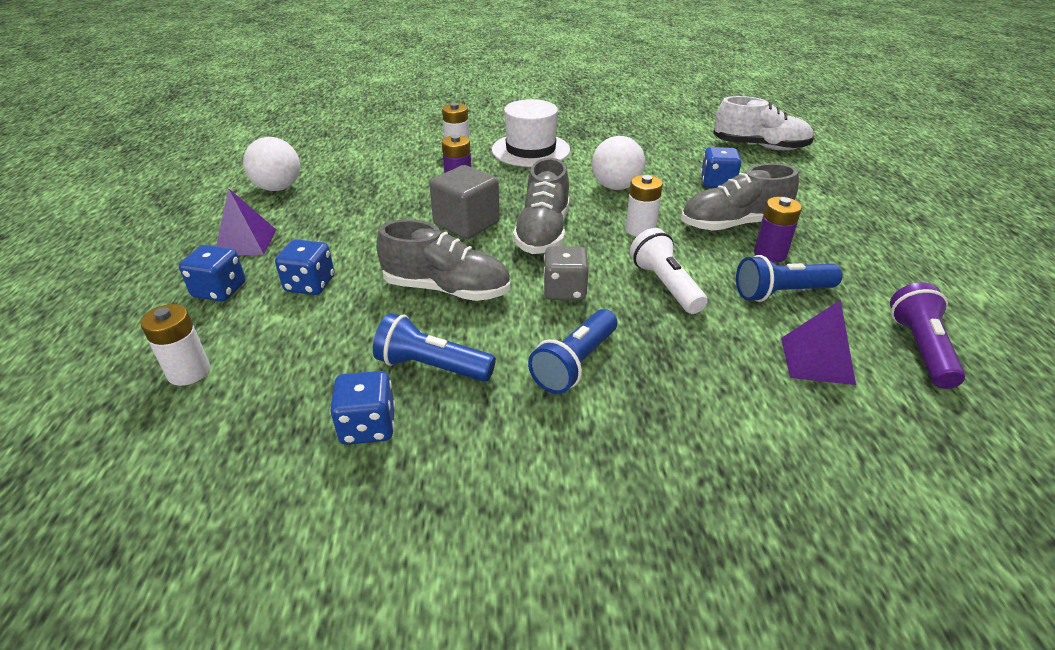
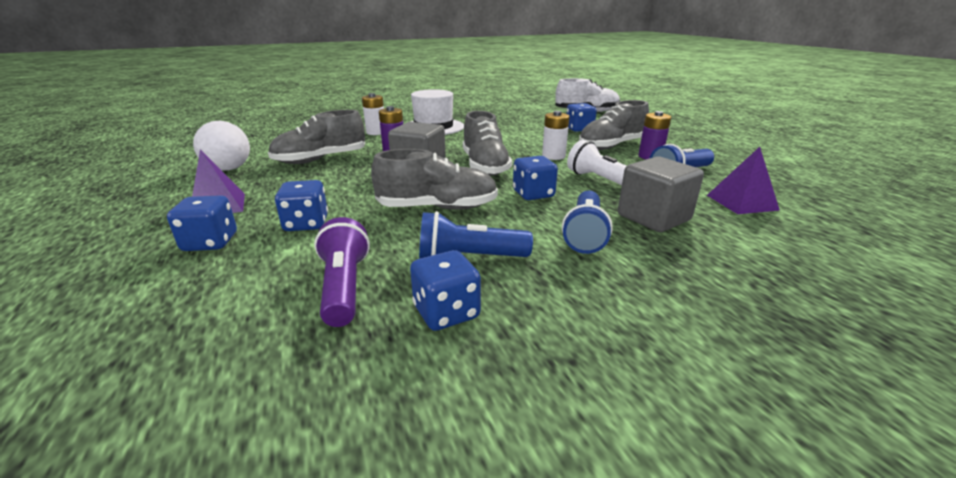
camera: 20 degrees left, 10 degrees down
white battery [140,304,210,386] -> none
grey dice [543,246,589,300] -> blue dice [513,156,558,200]
white ball [592,136,645,190] -> none
purple flashlight [890,283,965,389] -> purple flashlight moved to [314,217,370,327]
none -> grey shoe [268,110,365,164]
none -> grey cube [618,156,704,232]

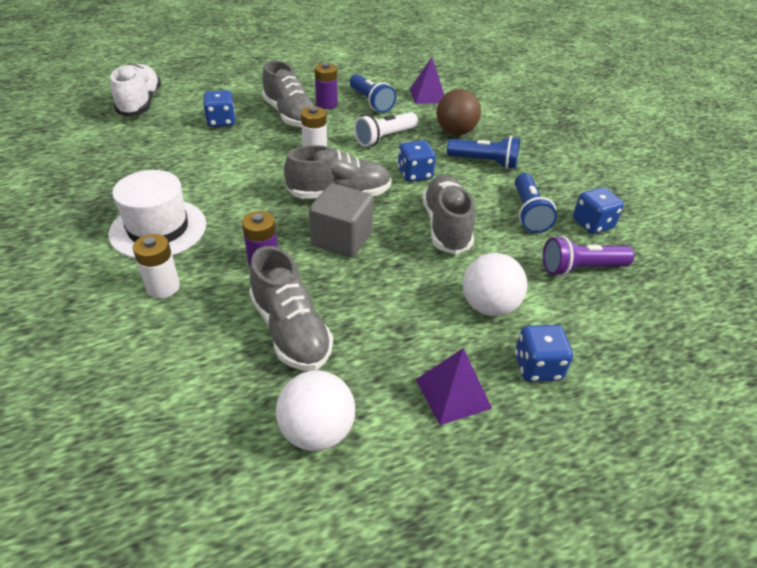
camera: 90 degrees left, 15 degrees up
blue dice [275,180,328,231] -> white ball [463,253,527,316]
grey cube [618,156,704,232] -> brown ball [437,89,481,135]

